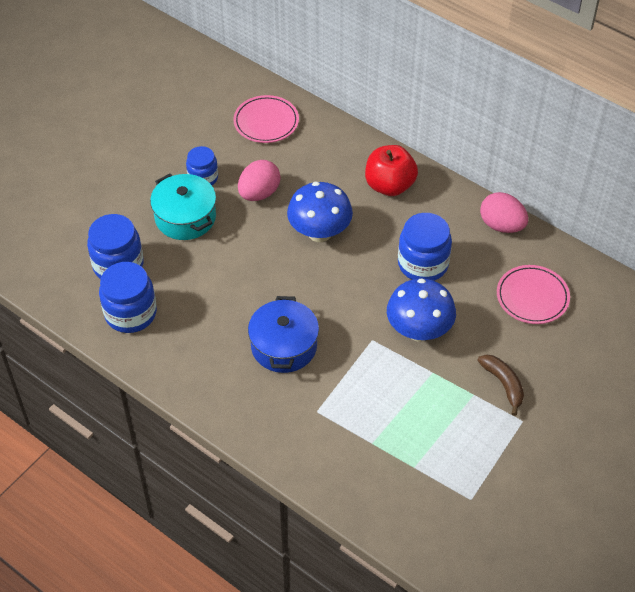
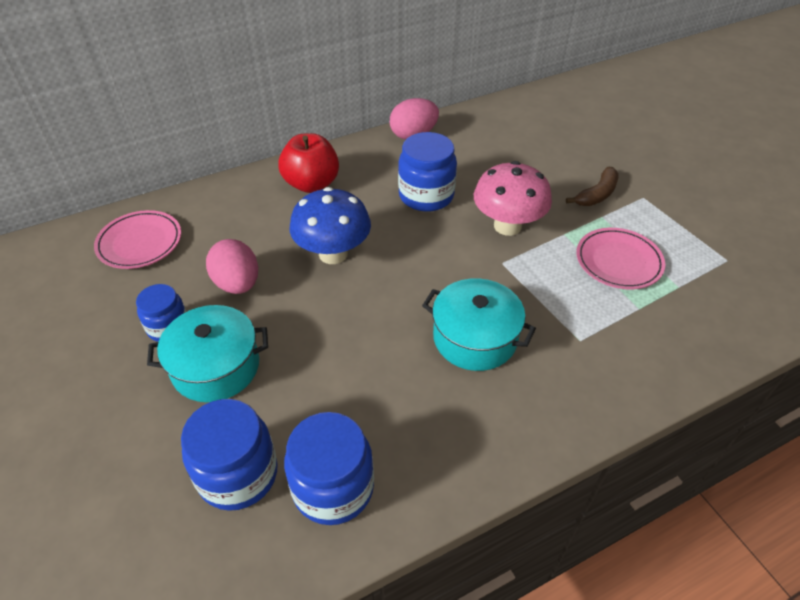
camera: 65 degrees left, 5 degrees down
blue pot [248,296,319,373] -> turquoise pot [422,278,536,371]
blue mushroom [387,278,456,341] -> pink mushroom [474,161,552,236]
brown banana [477,354,524,416] -> brown banana turned 135 degrees clockwise [566,167,619,206]
pink plate [497,265,570,324] -> pink plate moved to [576,228,665,289]

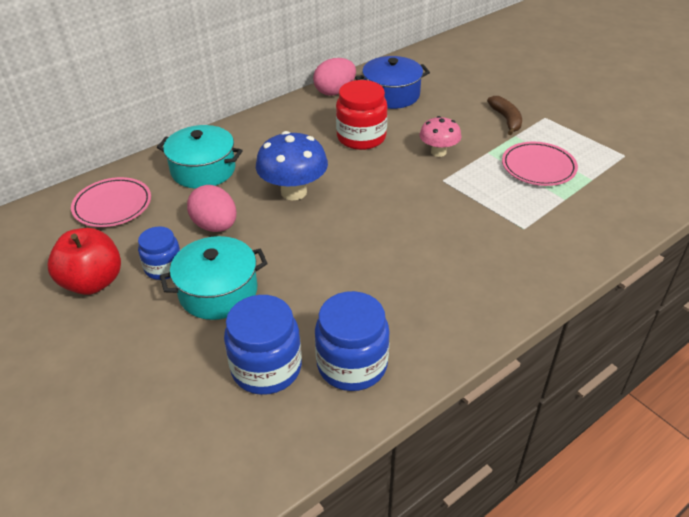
camera: 10 degrees left, 5 degrees down
red apple [278,133,339,193] -> red apple moved to [47,228,121,295]
blue jar [398,132,457,212] -> red jar [336,80,388,150]
turquoise pot [422,278,536,371] -> turquoise pot moved to [157,125,243,189]
pink mushroom [474,161,552,236] -> pink mushroom [419,116,461,157], size x0.63
brown banana [566,167,619,206] -> brown banana turned 45 degrees counterclockwise [487,96,522,135]
none -> blue pot [355,56,430,109]

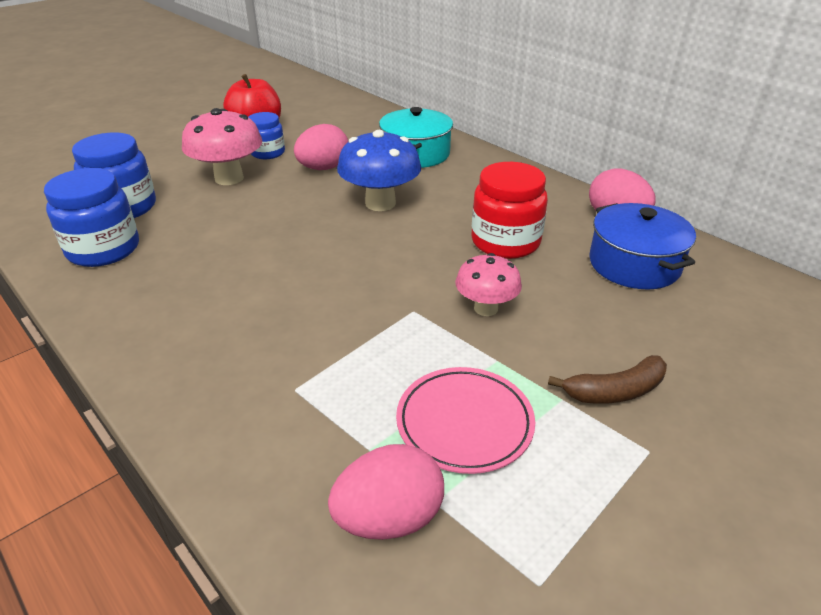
camera: 85 degrees right, 5 degrees down
pink plate [71,177,151,227] -> none
turquoise pot [160,236,268,320] -> pink mushroom [182,108,262,185]
none -> pink egg [328,444,444,540]

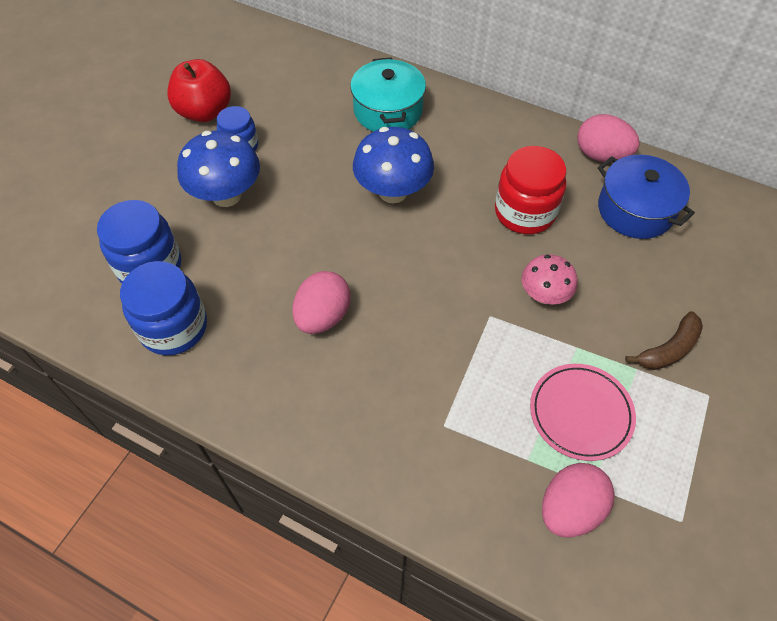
camera: 20 degrees left, 20 degrees up
pink mushroom [182,108,262,185] -> blue mushroom [177,130,260,207]
pink egg [294,124,348,170] -> pink egg moved to [293,271,350,334]

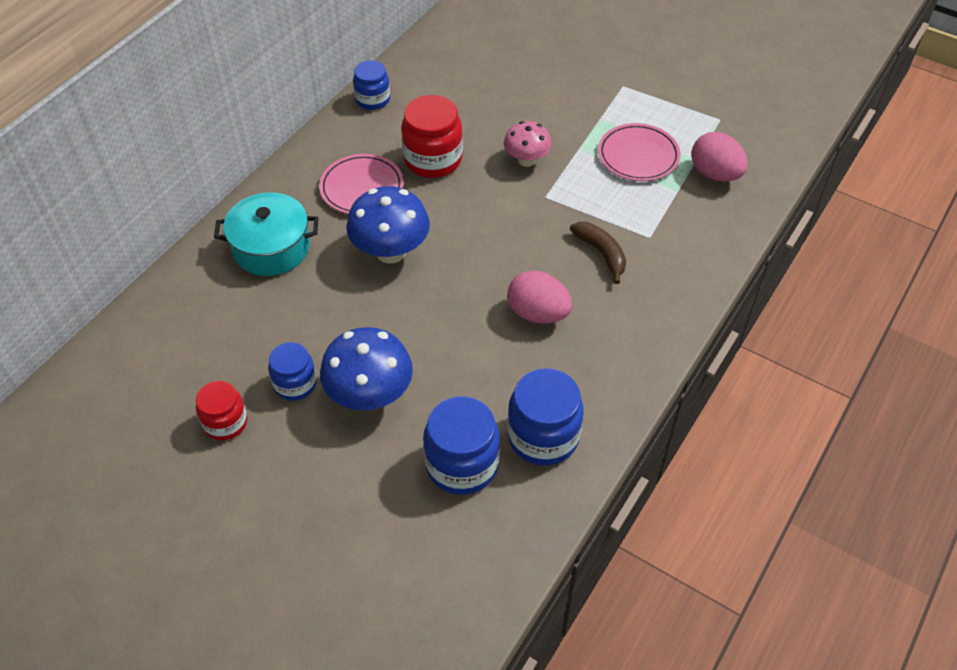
camera: 85 degrees left, 5 degrees down
red apple [167,59,231,122] -> red jar [196,381,247,440]
pink egg [577,114,640,162] -> blue jar [353,60,390,110]
blue pot [598,155,695,239] -> none
brown banana [625,311,703,370] -> brown banana moved to [570,222,626,284]
none -> pink plate [319,154,404,214]

